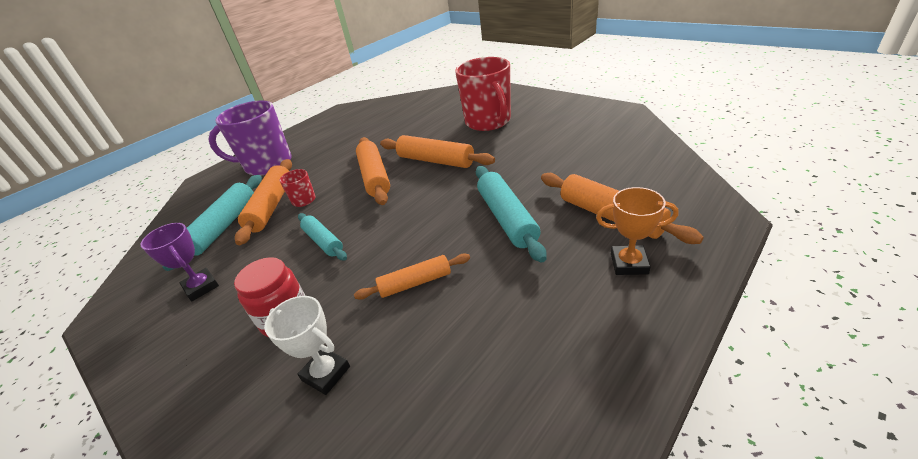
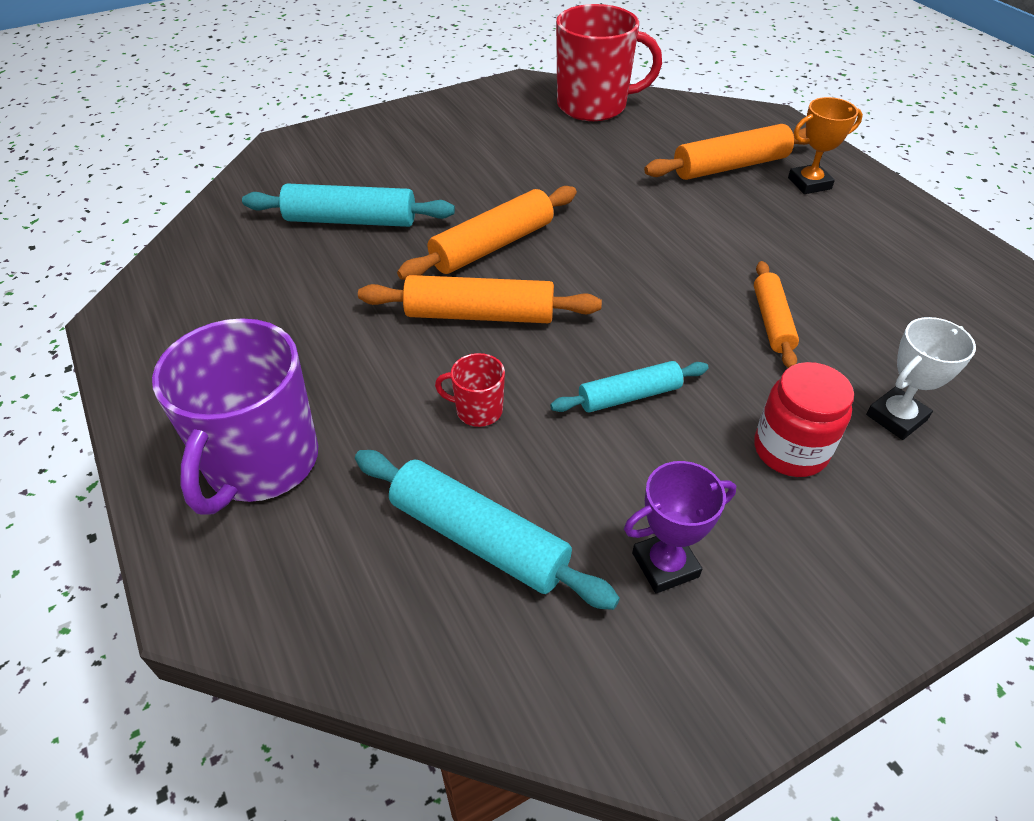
camera: 75 degrees left, 10 degrees up
orange rolling pin [235,159,292,245] -> none
red mug [455,57,511,131] -> red mug moved to [556,4,662,121]
turquoise rolling pin [476,166,546,263] -> turquoise rolling pin moved to [242,184,455,227]
orange trophy [596,187,679,275] -> orange trophy turned 45 degrees clockwise [788,97,863,194]

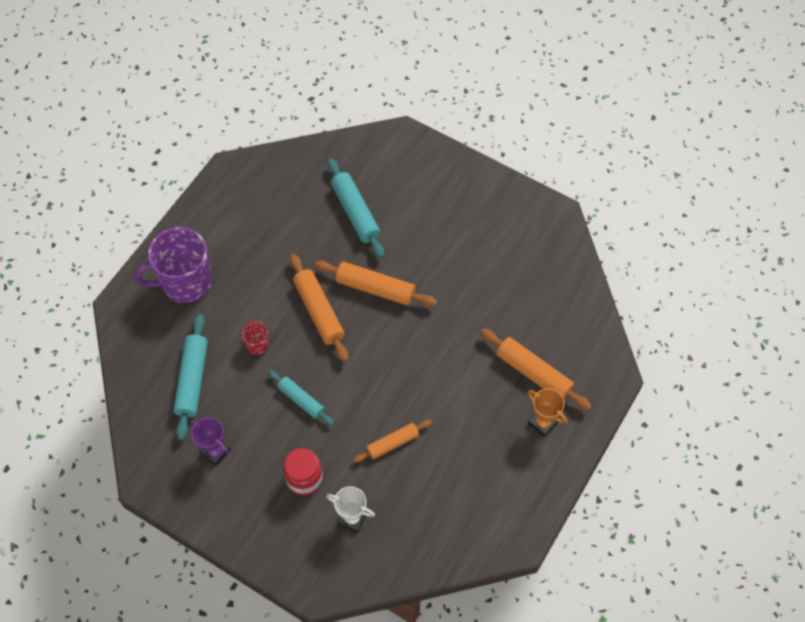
camera: 60 degrees right, 15 degrees up
red mug [556,4,662,121] -> none

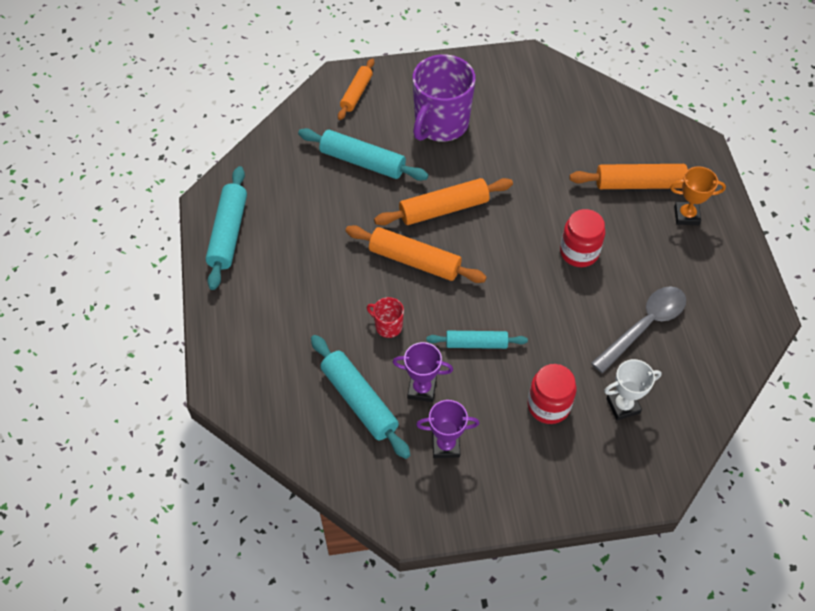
camera: 40 degrees left, 5 degrees down
purple mug [134,227,213,303] -> purple mug moved to [413,54,476,142]
orange rolling pin [353,420,432,463] -> orange rolling pin moved to [338,58,374,120]
none -> turquoise rolling pin [206,166,247,290]
none -> purple trophy [393,342,453,402]
none -> red jar [560,209,605,267]
none -> grey spoon [591,286,686,373]

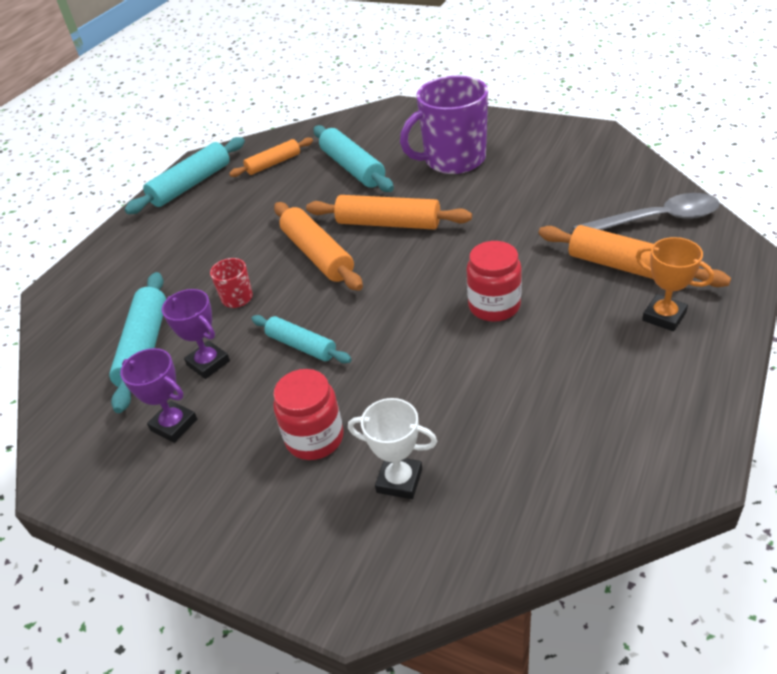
camera: 40 degrees right, 15 degrees down
orange rolling pin [338,58,374,120] -> orange rolling pin moved to [229,137,313,177]
grey spoon [591,286,686,373] -> grey spoon moved to [573,193,720,230]

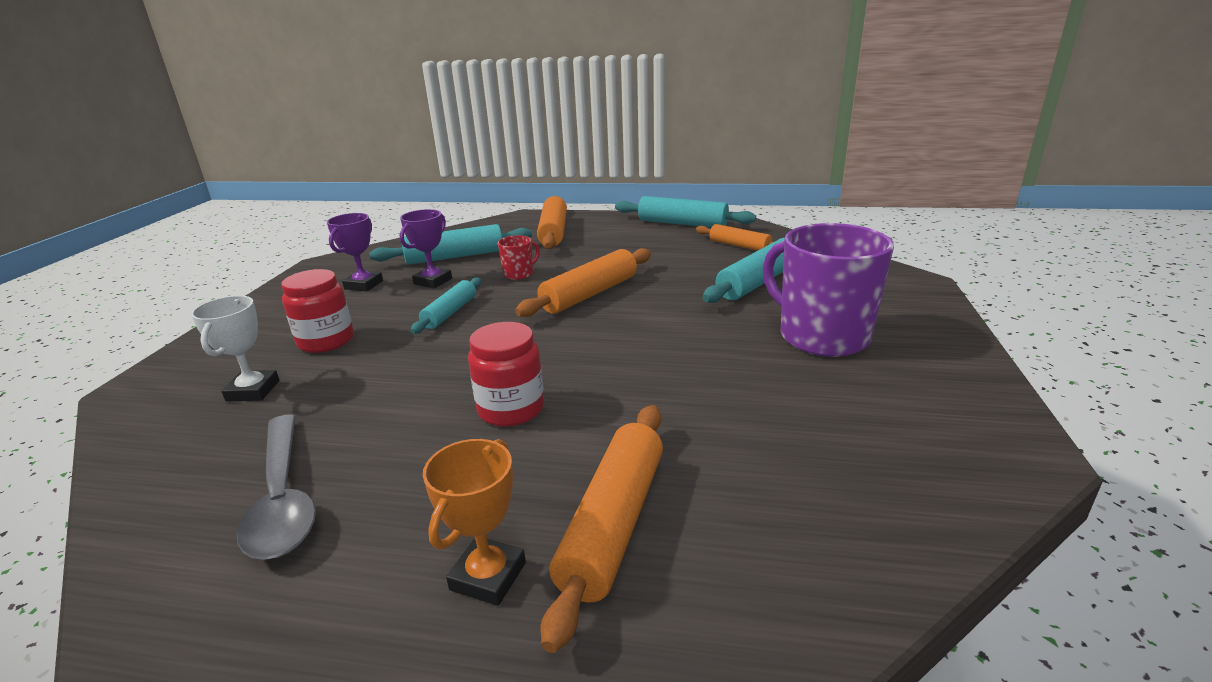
camera: 70 degrees right, 15 degrees down
orange rolling pin [306,195,472,229] -> orange rolling pin moved to [537,196,567,249]
grey spoon [573,193,720,230] -> grey spoon moved to [237,414,316,560]

